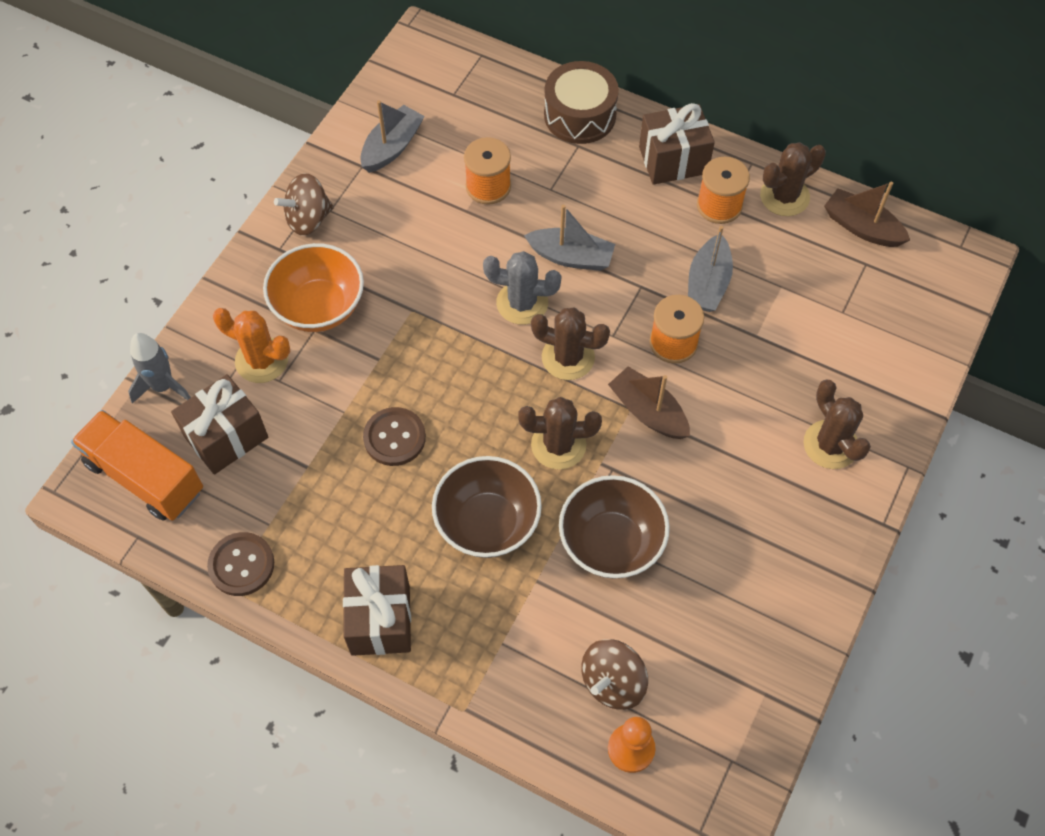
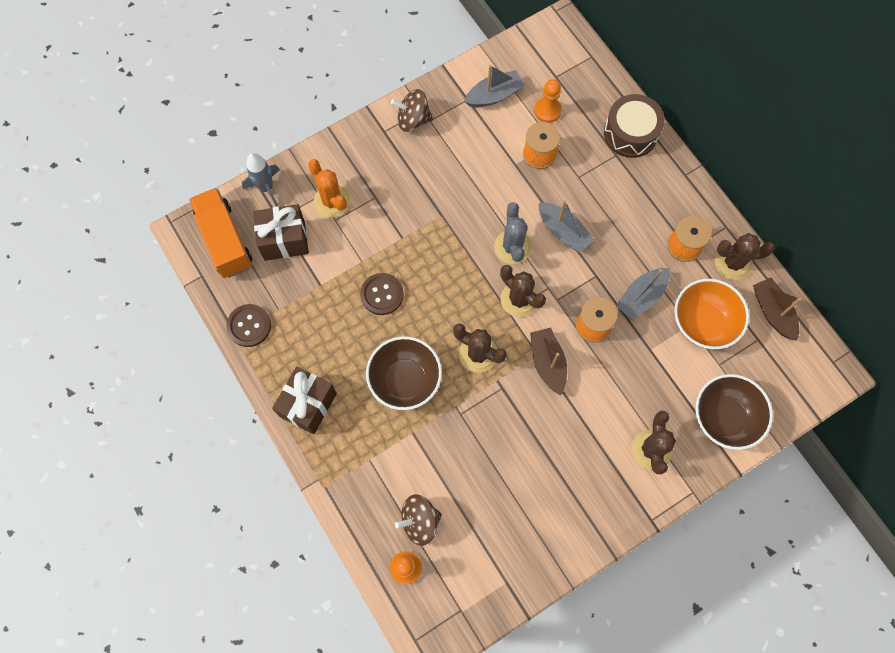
camera: 30 degrees right, 10 degrees up
orange bowl [263,243,364,332] -> orange bowl moved to [674,279,749,349]
grey cactus [483,251,562,325] -> grey cactus turned 45 degrees clockwise [494,202,532,264]
brown bowl [559,475,670,579] -> brown bowl moved to [695,374,773,450]
brown gift [639,103,715,185] -> none
none -> orange pawn [534,79,562,123]

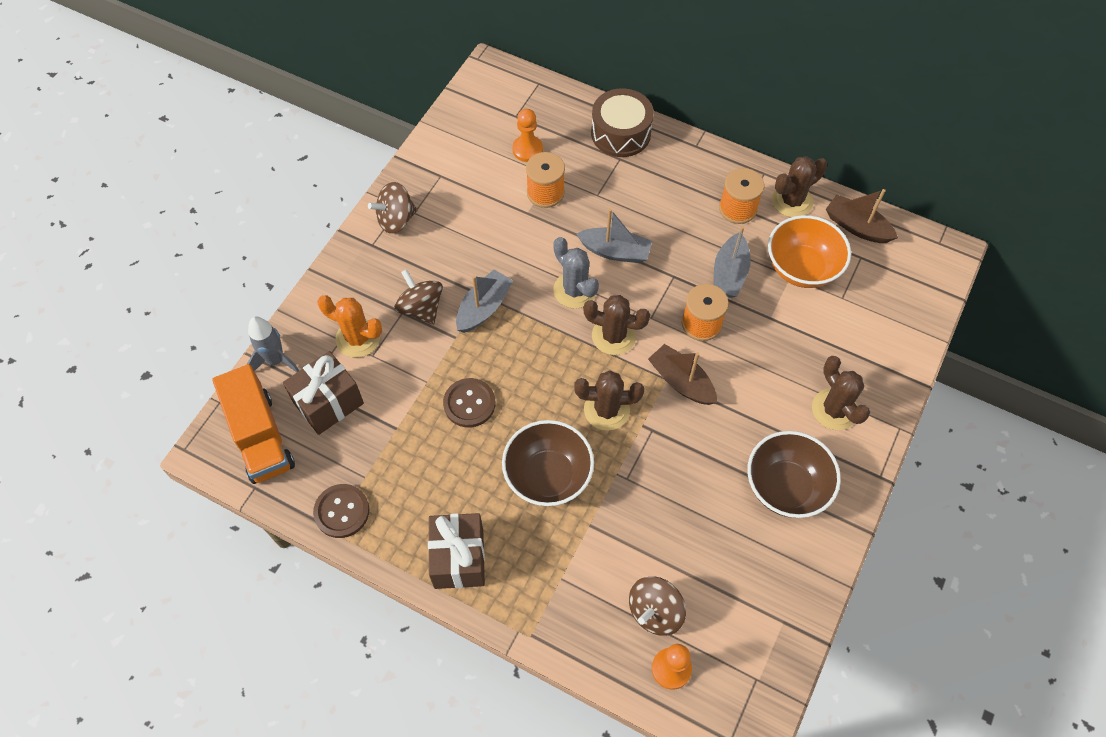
camera: 30 degrees left, 10 degrees down
orange truck [189,188,252,278] -> orange truck turned 150 degrees counterclockwise [212,364,295,484]
grey boat [464,65,525,107] -> grey boat moved to [456,269,513,333]
brown bowl [695,374,773,450] -> brown bowl moved to [747,431,841,518]
none -> brown spinning top [394,269,443,325]

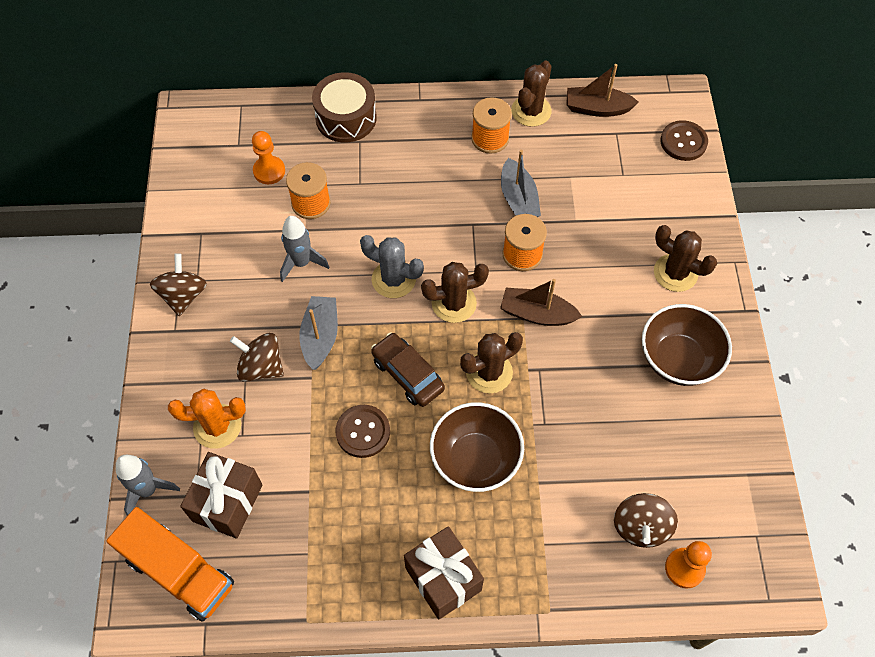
camera: 30 degrees left, 0 degrees up
brown button [313,484,369,538] -> brown button moved to [660,120,708,161]
brown spinning top [368,182,417,234] -> brown spinning top turned 150 degrees clockwise [150,253,207,316]
grey boat [576,208,652,263] -> none
orange bowl [768,215,851,288] -> none
none -> grey rocket [280,216,329,282]
none -> brown car [371,332,445,407]

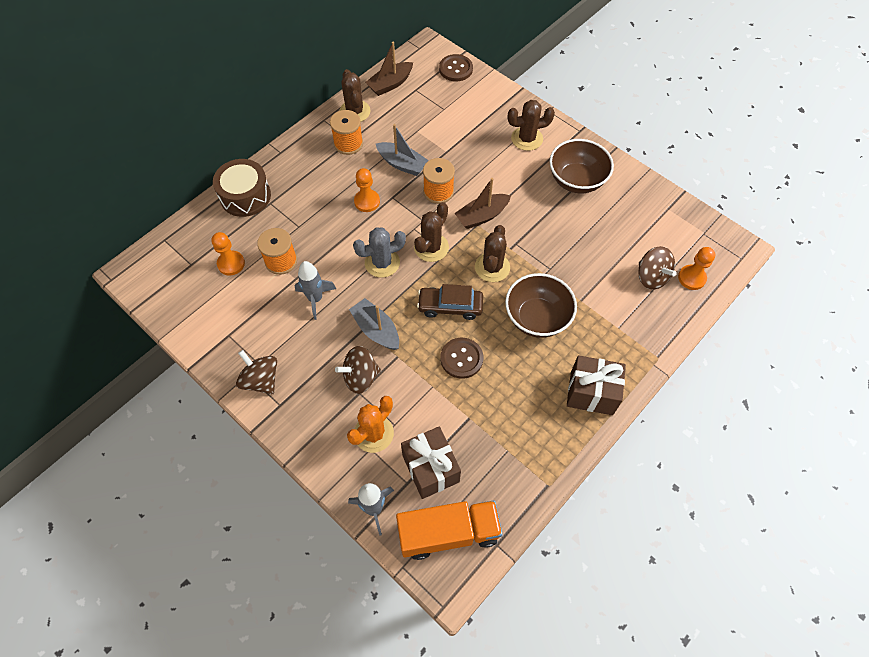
camera: 45 degrees left, 0 degrees up
none -> orange pawn [354,168,380,212]

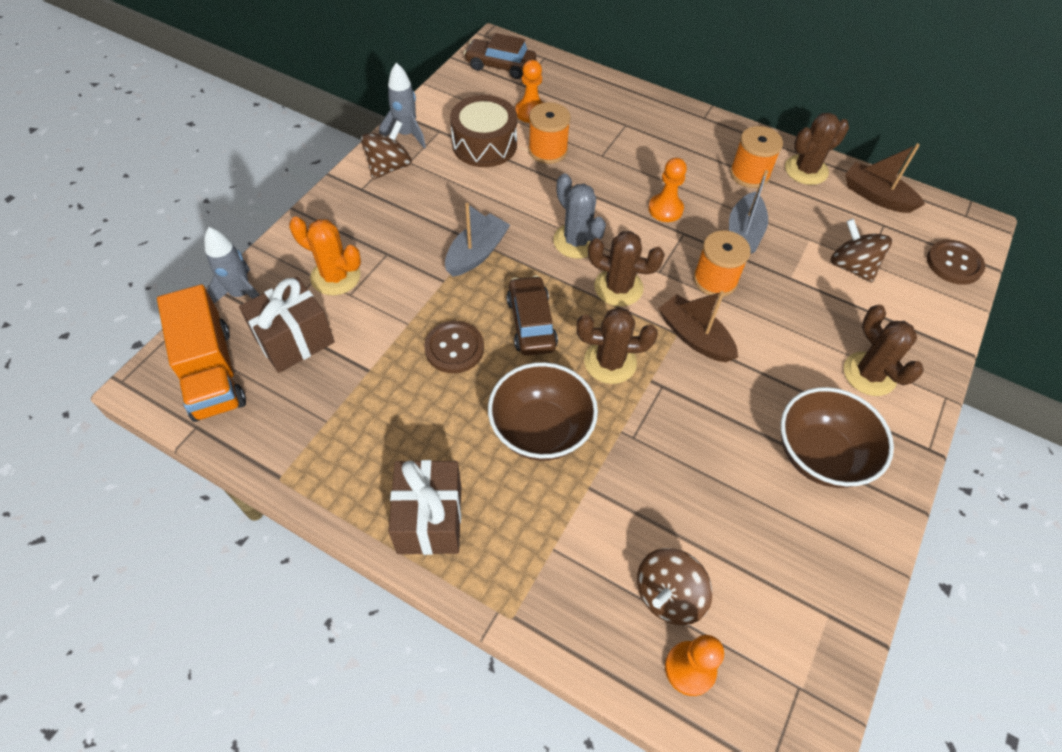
camera: 75 degrees right, 5 degrees down
brown drum [213,159,271,217] -> brown drum moved to [450,95,517,167]
grey rocket [295,261,336,320] -> grey rocket moved to [379,63,426,149]
brown spinning top [335,346,381,394] -> brown spinning top moved to [830,219,892,283]
none -> brown car [464,33,536,79]

